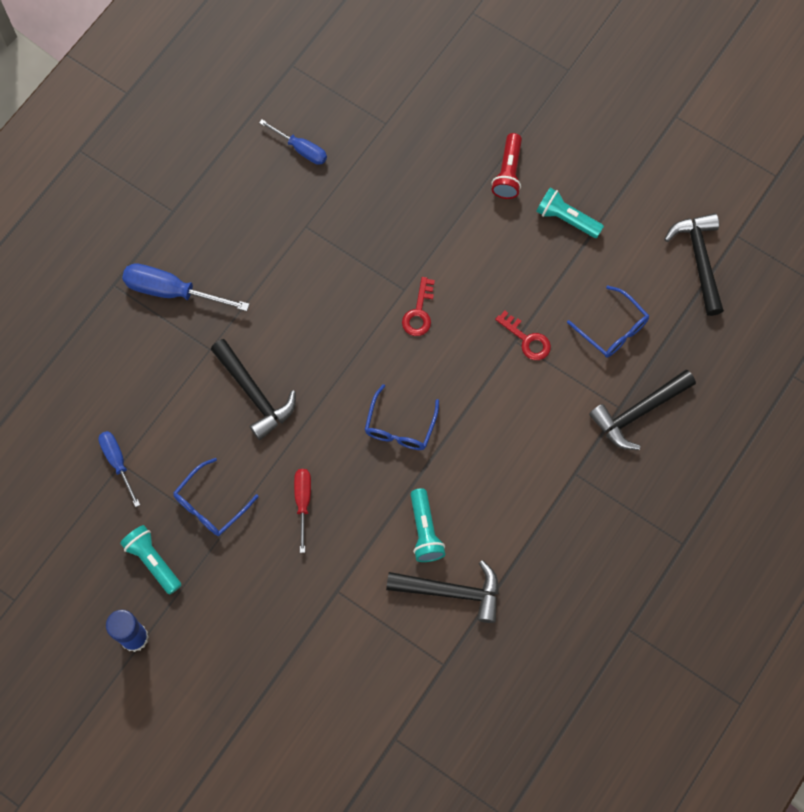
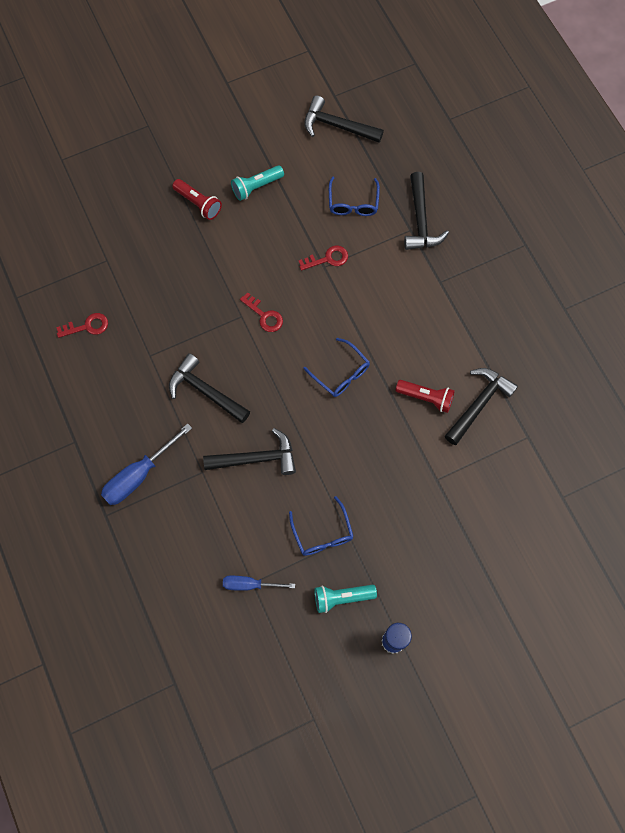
camera: 60 degrees left, 0 degrees up
blue screwdriver [259,120,327,165] -> red key [56,313,108,338]
red screwdriver [294,469,311,553] -> none
turquoise flashlight [410,488,445,562] -> red flashlight [396,380,455,413]
blue glasses [567,285,649,358] -> blue glasses turned 105 degrees clockwise [329,177,380,216]
none -> black hammer [169,353,250,423]

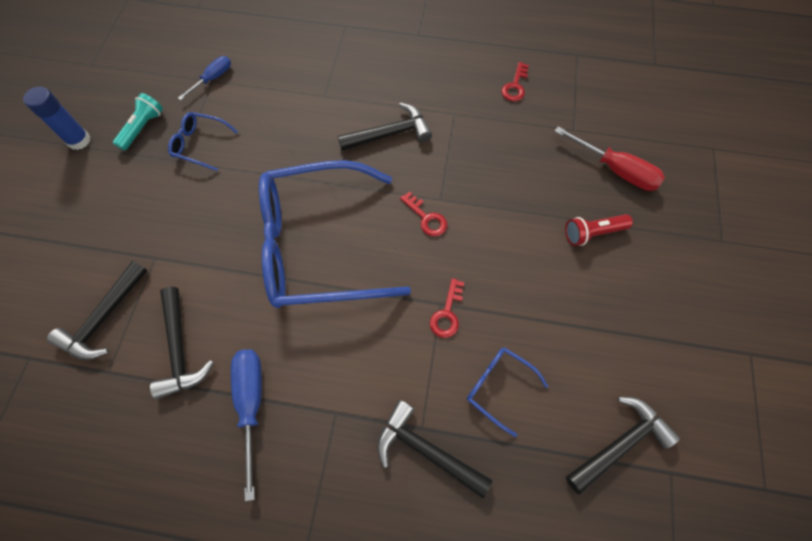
camera: 125 degrees right, 5 degrees down
blue screwdriver [101,423,192,505] -> blue screwdriver moved to [231,349,262,501]
black hammer [203,428,296,475] -> black hammer moved to [47,261,148,360]
turquoise flashlight [231,165,284,201] -> none
red key [240,292,283,332] -> red key turned 120 degrees counterclockwise [400,191,447,236]
blue glasses [303,338,370,397] -> blue glasses [259,160,411,308], size x2.44
red flashlight [396,380,455,413] -> none
none -> red screwdriver [554,127,665,191]

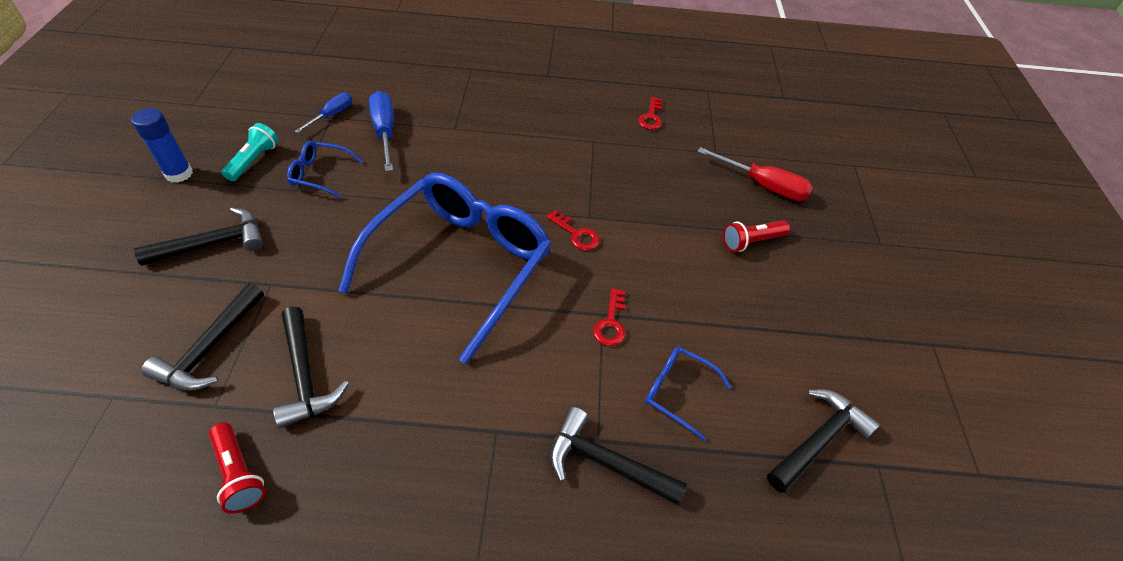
camera: 10 degrees left, 15 degrees down
blue screwdriver [231,349,262,501] -> blue screwdriver moved to [369,91,394,171]
blue glasses [259,160,411,308] -> blue glasses turned 135 degrees clockwise [338,173,551,364]
black hammer [338,103,432,151] -> black hammer moved to [134,207,264,266]
none -> red flashlight [209,422,265,514]

